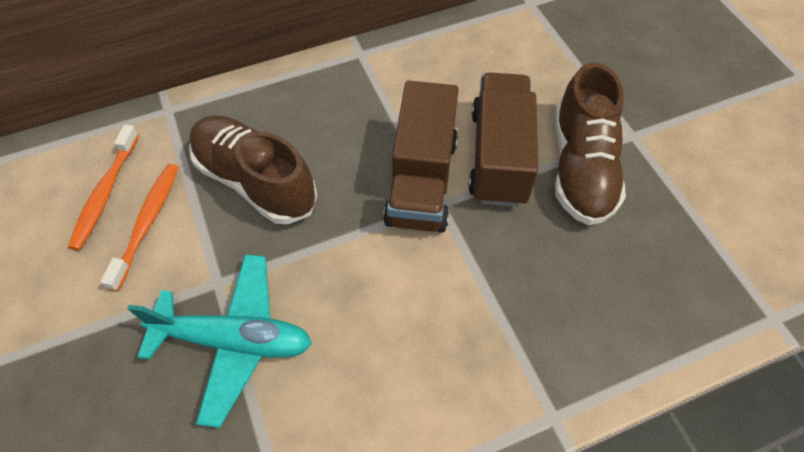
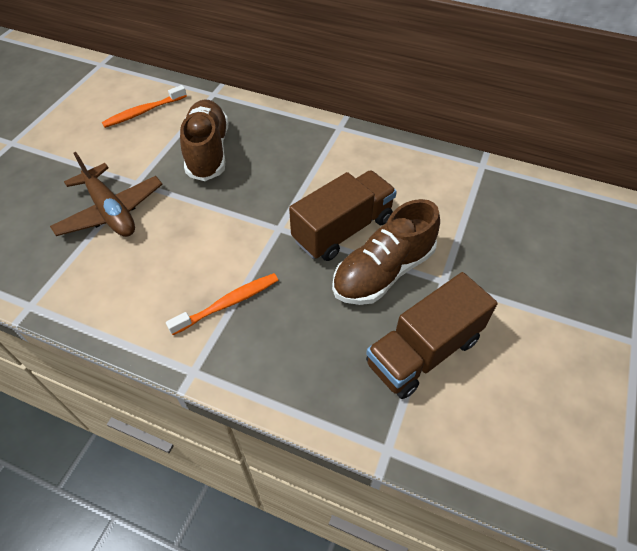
camera: 45 degrees right, 5 degrees down
orange toothbrush [100,164,179,292] -> orange toothbrush moved to [166,273,278,335]
turquoise plane [128,254,312,428] -> brown plane [50,152,163,237]
brown truck [383,81,458,233] -> brown truck moved to [366,272,497,399]

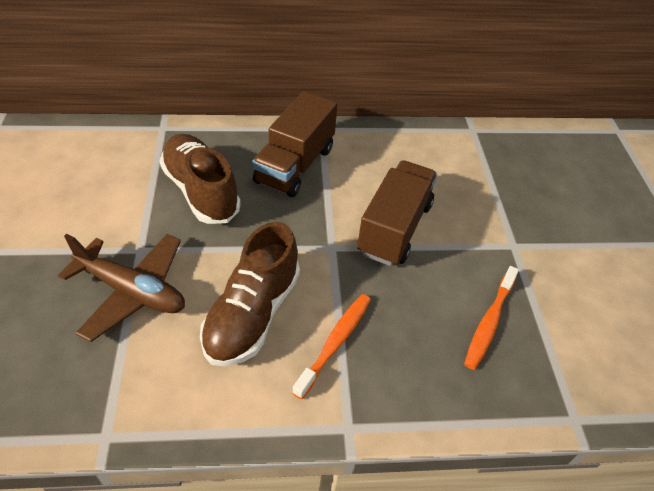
camera: 30 degrees left, 5 degrees down
orange toothbrush [102,85,187,128] -> orange toothbrush moved to [464,266,519,370]
brown shoe [332,199,440,305] -> brown shoe moved to [200,222,300,366]
brown truck [366,272,497,399] -> brown truck moved to [252,91,337,197]

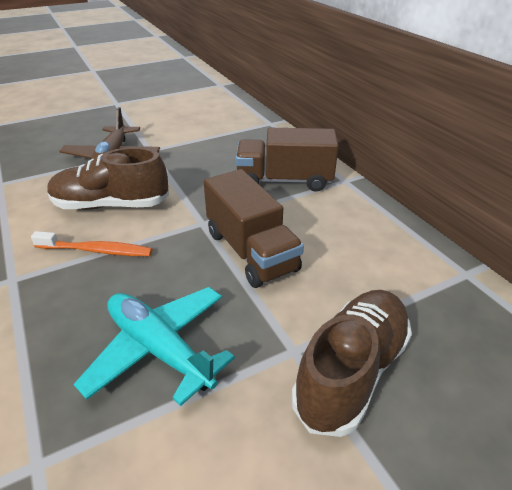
camera: 70 degrees right, 10 degrees down
brown shoe [160,134,241,224] -> brown shoe moved to [291,290,412,437]
brown truck [357,160,437,266] -> brown truck turned 60 degrees clockwise [204,169,304,288]
orange toothbrush [464,266,519,370] -> turquoise plane [74,287,235,406]

